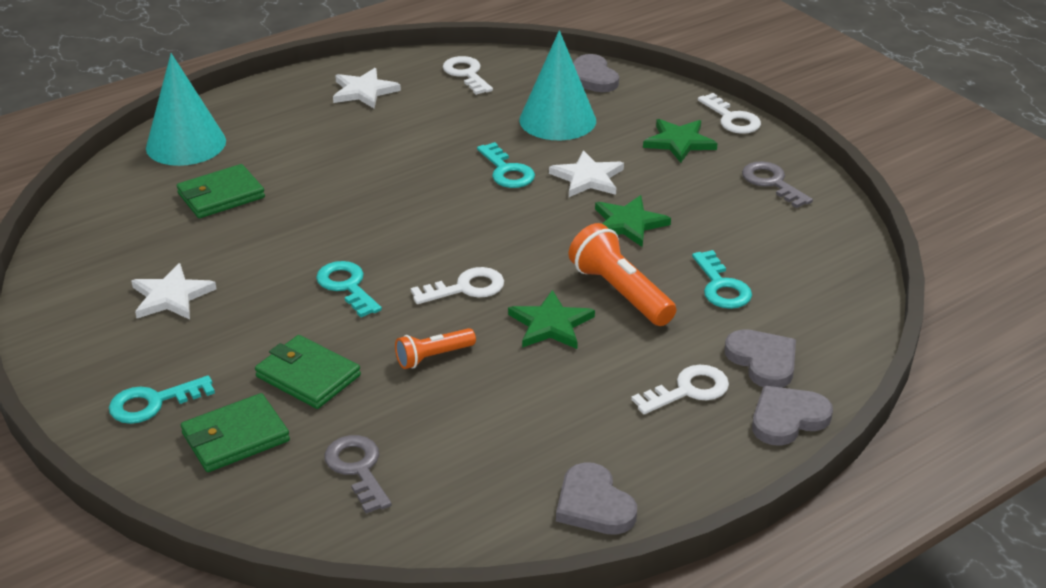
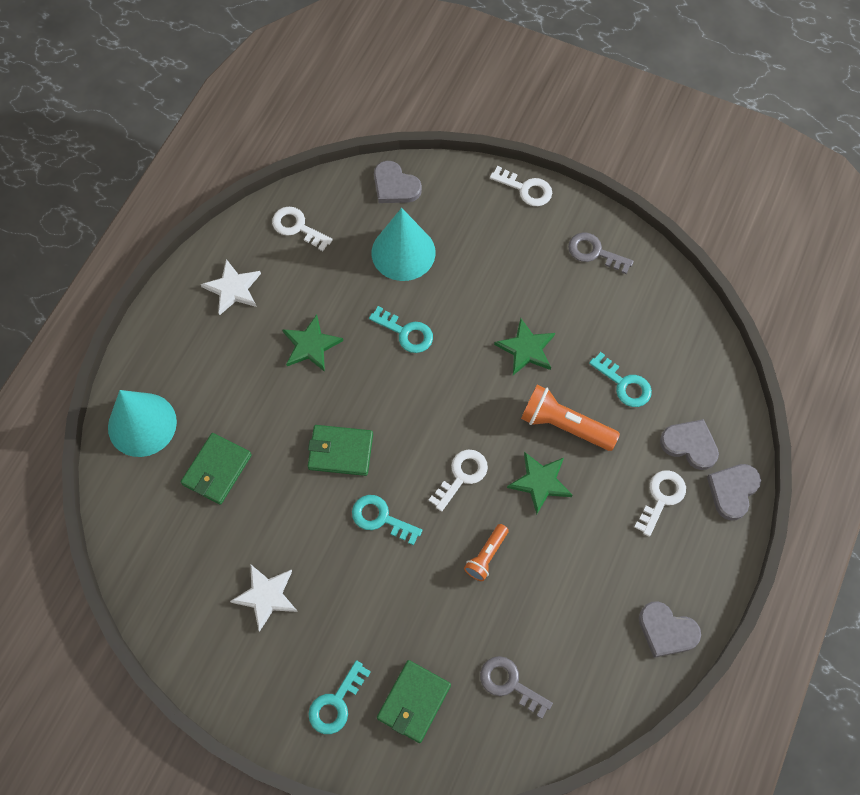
camera: 30 degrees left, 30 degrees up
green wallet [255,335,361,409] -> green wallet moved to [308,425,373,476]
white star [549,150,624,197] -> none
green star [643,119,718,163] -> green star moved to [282,314,343,372]

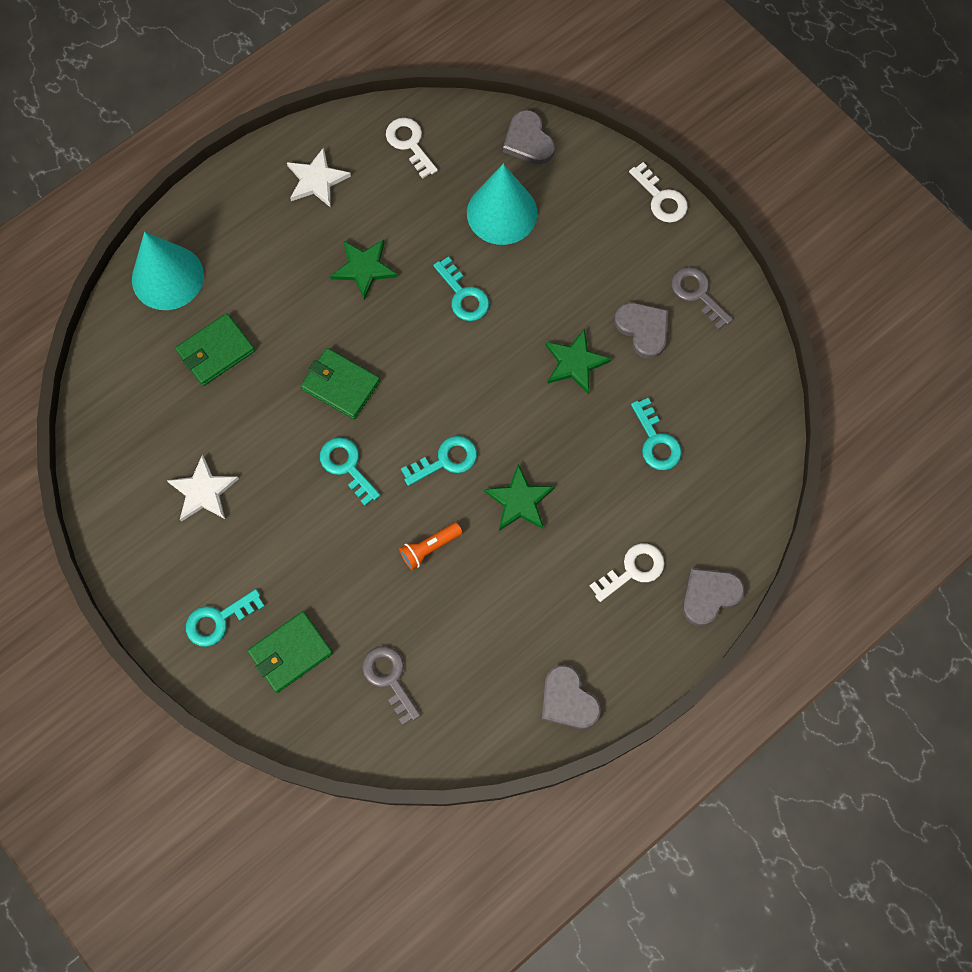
camera: 25 degrees right, 5 degrees up
white key [429,450,488,512] -> turquoise key [401,436,477,486]
orange flashlight [521,385,620,451] -> none
grey heart [660,419,719,470] -> grey heart moved to [614,303,668,359]

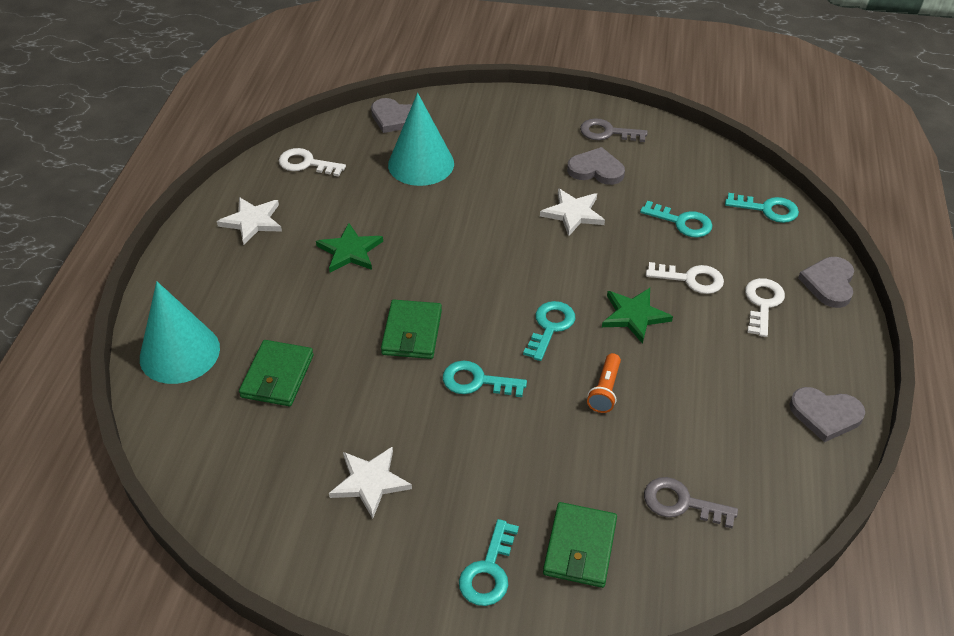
camera: 40 degrees left, 25 degrees down
green wallet [301,348,380,419] -> green wallet turned 75 degrees counterclockwise [381,300,442,359]
turquoise key [433,256,489,321] -> turquoise key moved to [725,193,799,223]
green star [545,328,612,394] -> white star [540,188,605,236]
white key [629,162,688,223] -> white key moved to [646,262,724,294]

